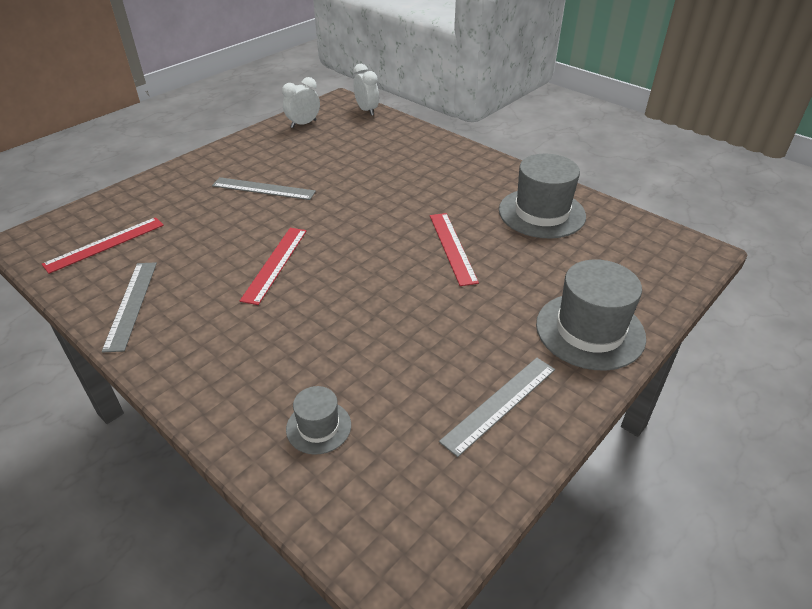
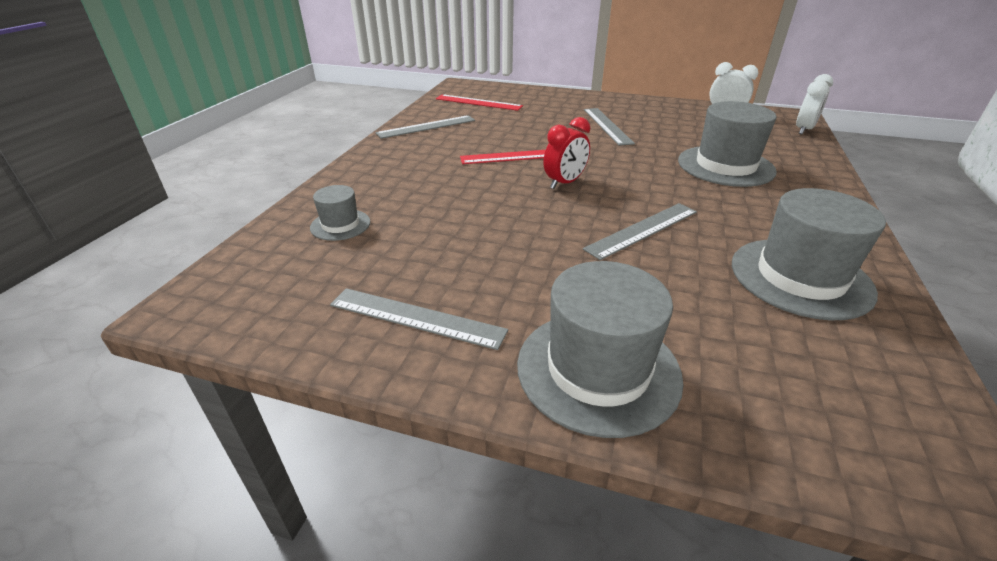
camera: 65 degrees right, 5 degrees down
red ruler [430,213,479,286] -> grey ruler [583,203,697,260]
none -> red clock [544,117,590,189]
none -> grey hat [678,101,777,187]

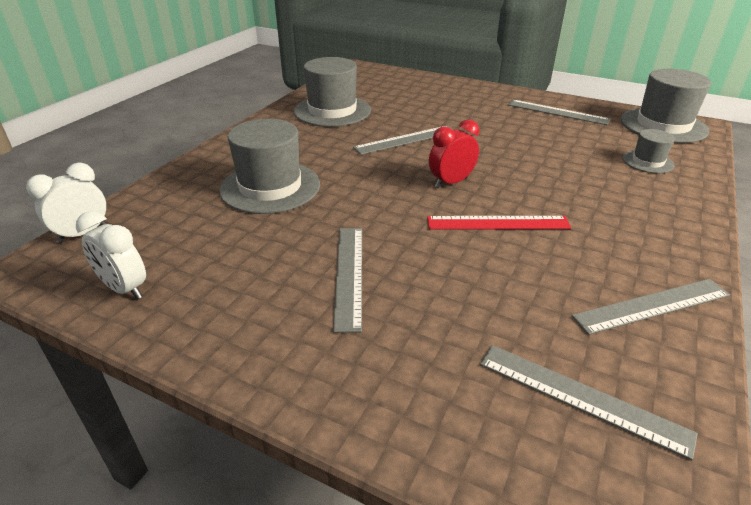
camera: 170 degrees left, 0 degrees up
red ruler [436,94,523,111] -> grey ruler [480,345,698,460]
grey hat [517,261,684,438] -> grey hat moved to [621,69,711,143]

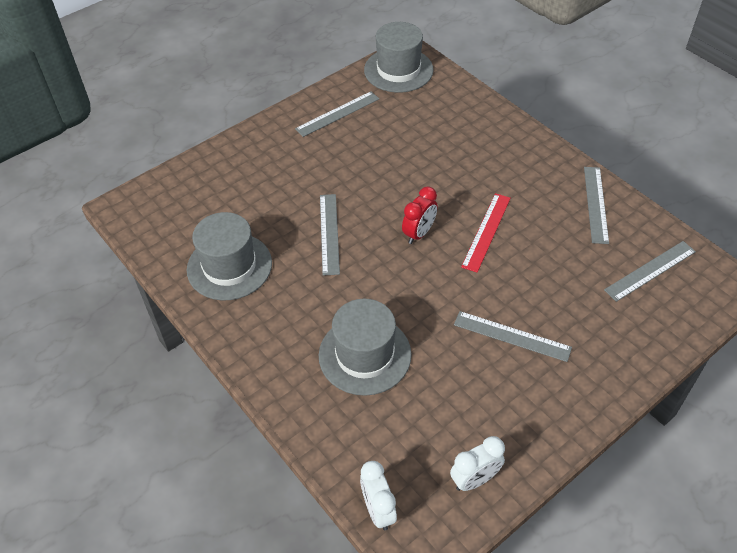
camera: 65 degrees left, 15 degrees up
red clock [429,119,479,188] -> red clock turned 135 degrees counterclockwise [402,186,438,244]
grey hat [623,129,675,173] -> none

